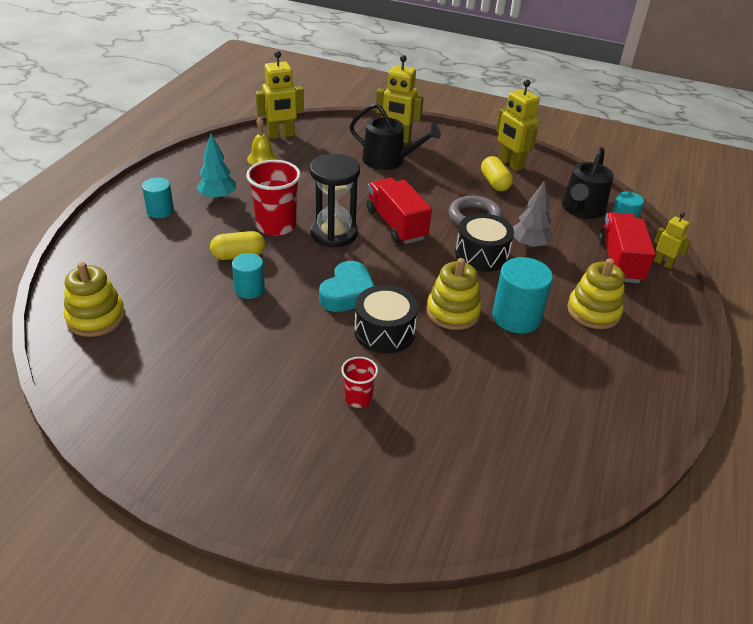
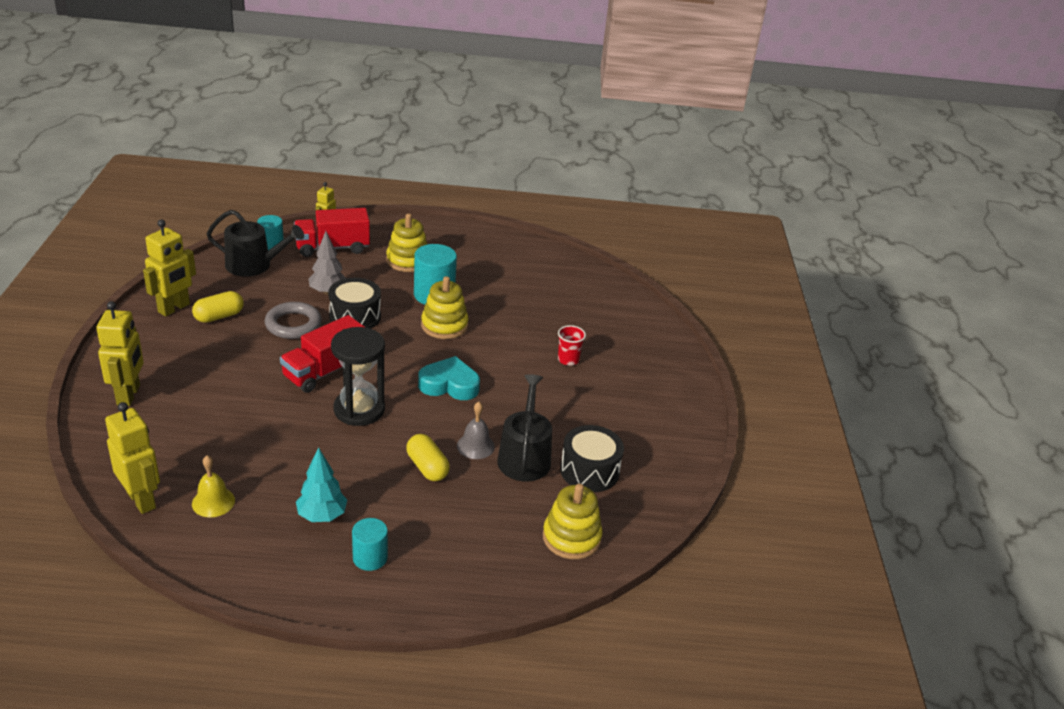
camera: 110 degrees left, 5 degrees down
turquoise cylinder [232,253,265,299] -> grey bell [457,402,495,459]
red cup [246,160,301,236] -> none
black watering can [350,104,441,170] -> black watering can moved to [497,374,552,482]
black drum [354,285,418,354] -> black drum moved to [560,425,624,492]

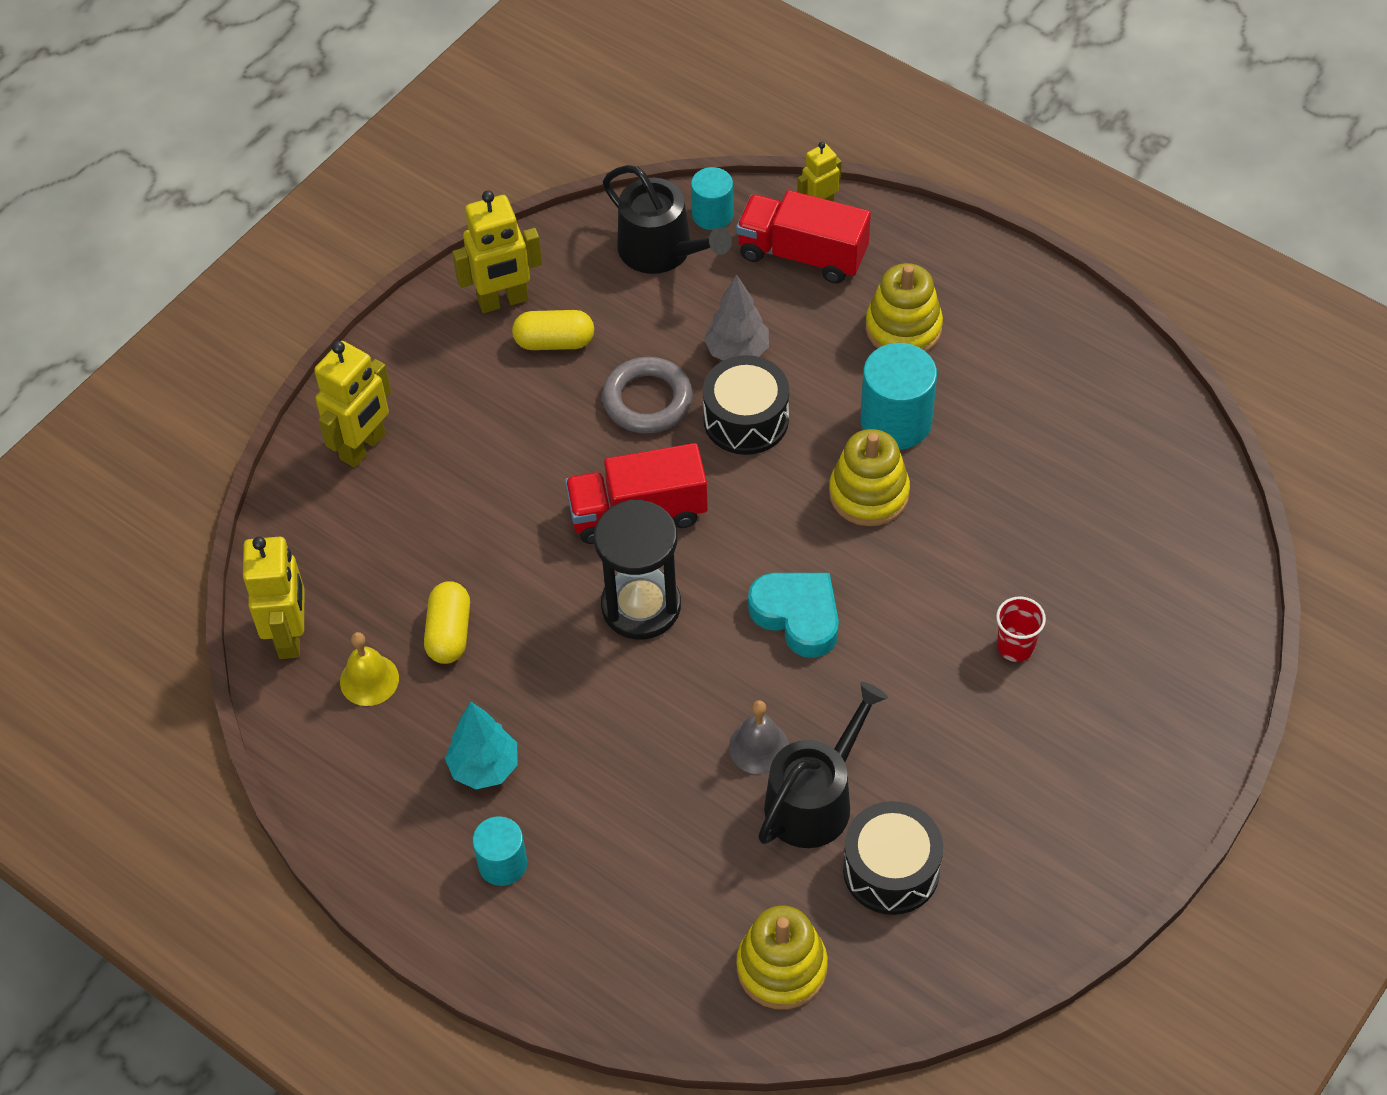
camera: 40 degrees right, 20 degrees up
yellow capsule [406,434,450,481] -> yellow capsule moved to [424,581,470,664]

